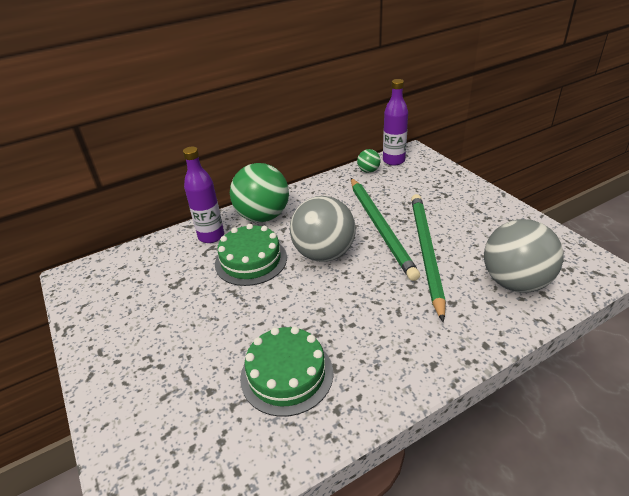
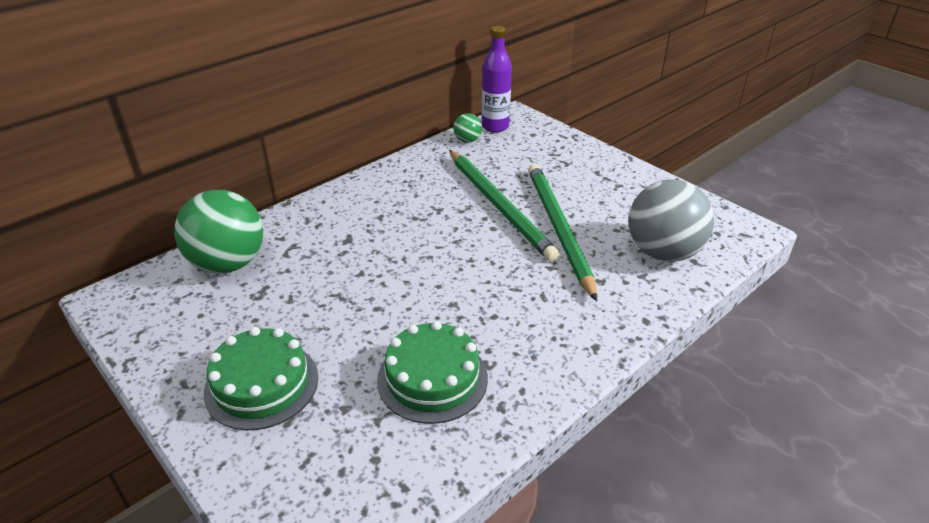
camera: 15 degrees left, 0 degrees up
purple bottle [183,147,224,243] -> none
green cake [215,224,287,286] -> green cake moved to [204,327,318,430]
green ball [230,163,289,222] -> green ball moved to [174,190,263,274]
grey ball [290,196,356,262] -> none

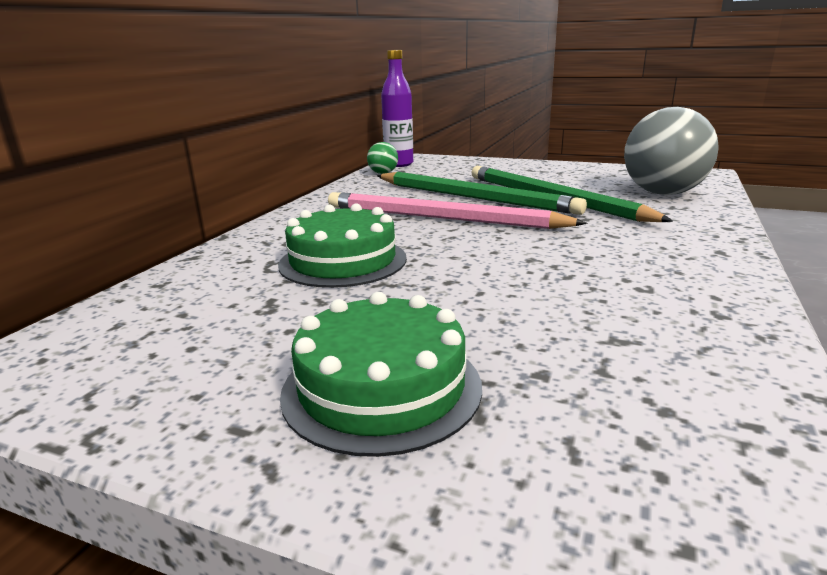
camera: 25 degrees left, 15 degrees down
green ball [174,190,263,274] -> none
green cake [377,321,488,424] -> green cake moved to [278,203,407,288]
none -> pink pencil [328,192,587,229]

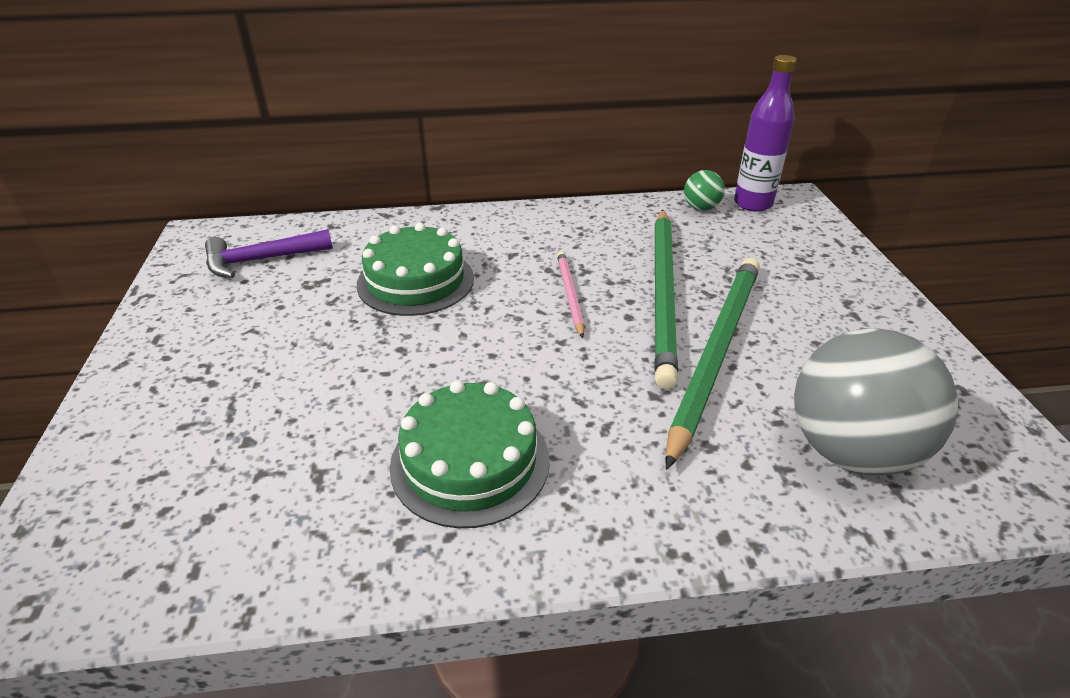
camera: 60 degrees right, 15 degrees up
green cake [280,292,482,457] -> green cake moved to [390,381,550,528]
pink pencil [328,192,587,229] -> pink pencil [557,251,584,338], size x0.48
none -> purple hammer [205,229,333,278]

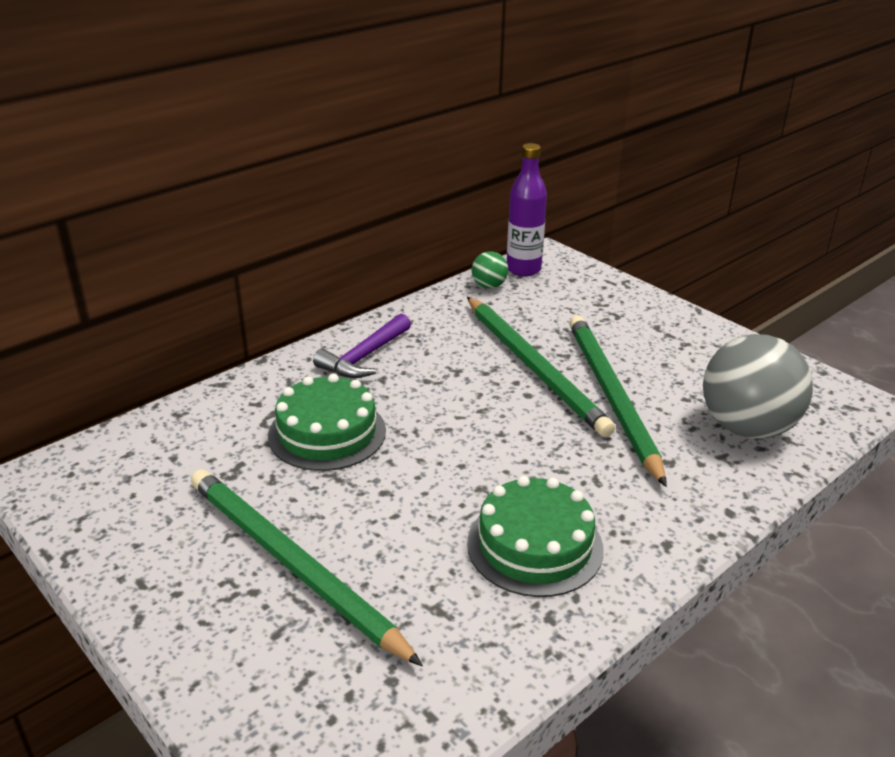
camera: 35 degrees left, 5 degrees down
purple hammer [205,229,333,278] -> purple hammer moved to [313,313,411,378]
pink pencil [557,251,584,338] -> none
none -> green pencil [191,469,423,666]

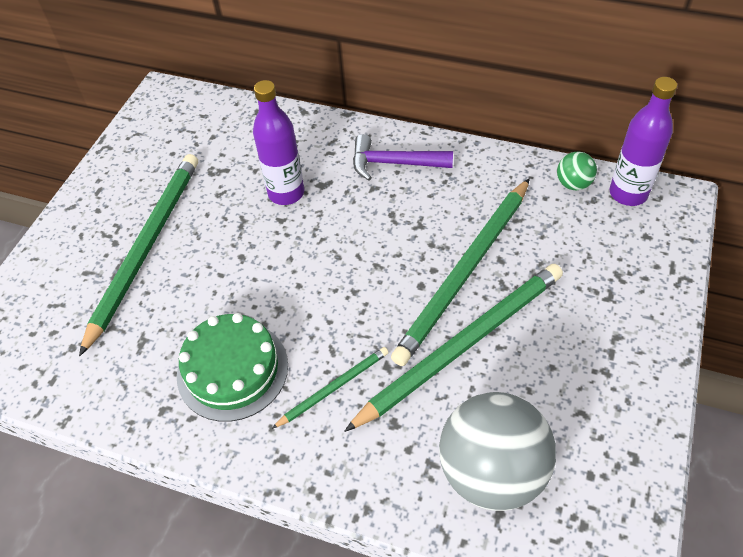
camera: 65 degrees right, 20 degrees up
green cake [268,374,386,471] -> purple bottle [253,80,304,205]
none -> green pencil [272,347,389,429]

